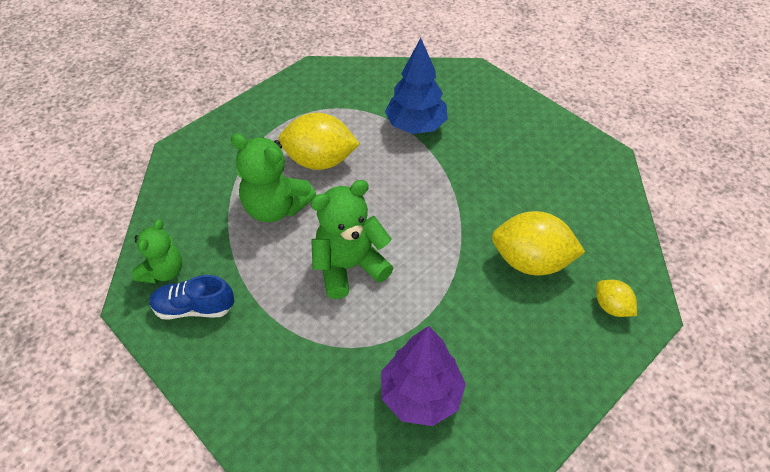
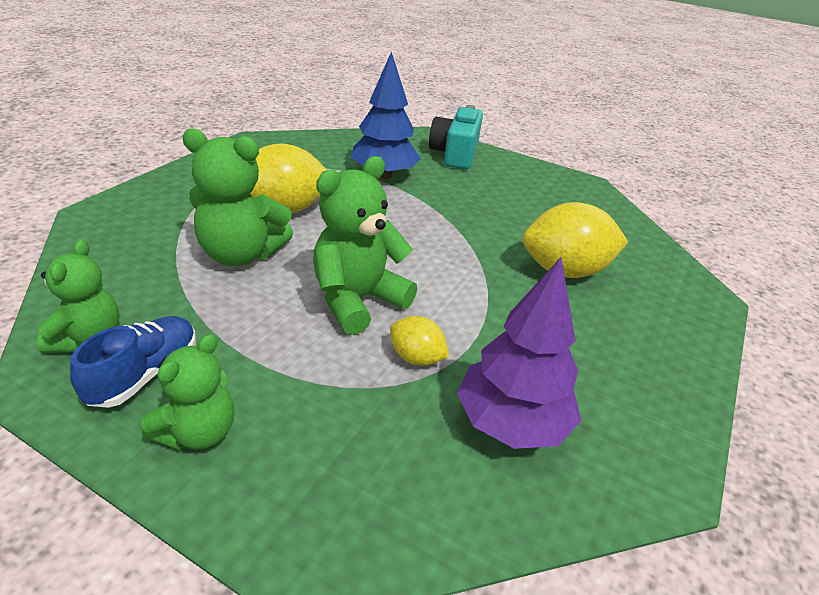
camera: 20 degrees left, 15 degrees down
blue shoe [149,275,234,320] -> blue shoe turned 135 degrees clockwise [70,316,196,408]
yellow lemon [596,280,637,317] -> yellow lemon moved to [390,316,449,366]
none -> green teddy bear [141,334,234,451]
none -> turquoise camera [429,105,483,169]

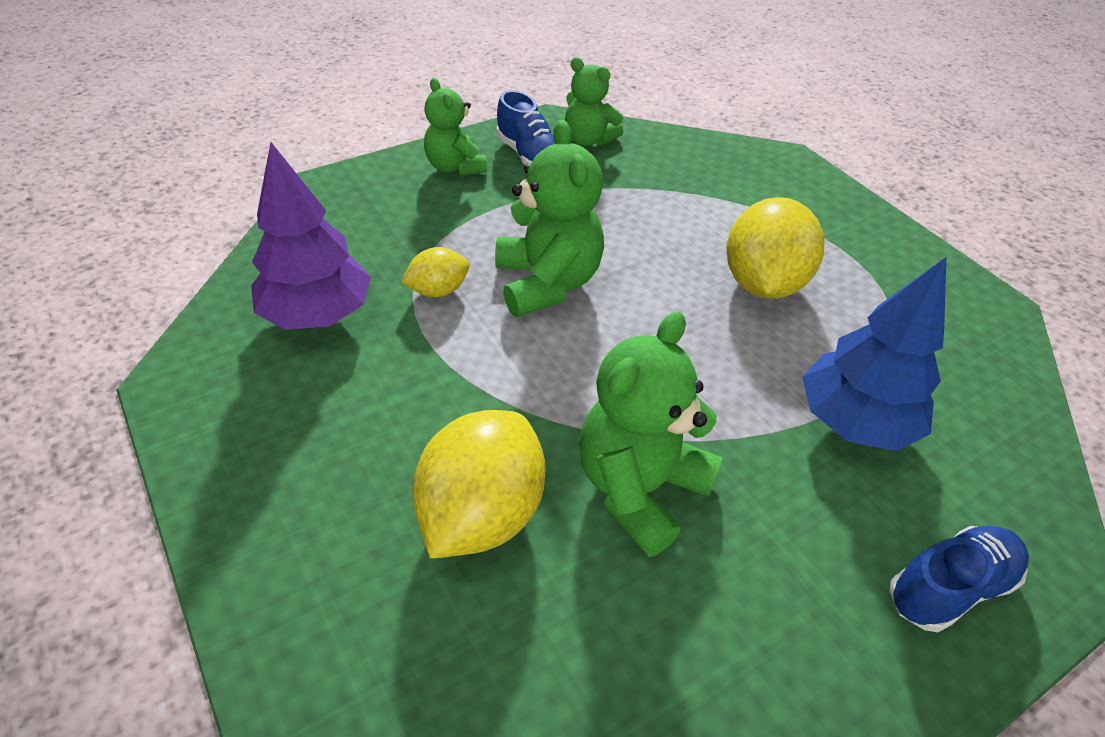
camera: 120 degrees right, 10 degrees up
green teddy bear [182,128,293,266] -> green teddy bear moved to [579,311,723,557]
turquoise camera [429,105,483,169] -> blue shoe [890,526,1029,632]

